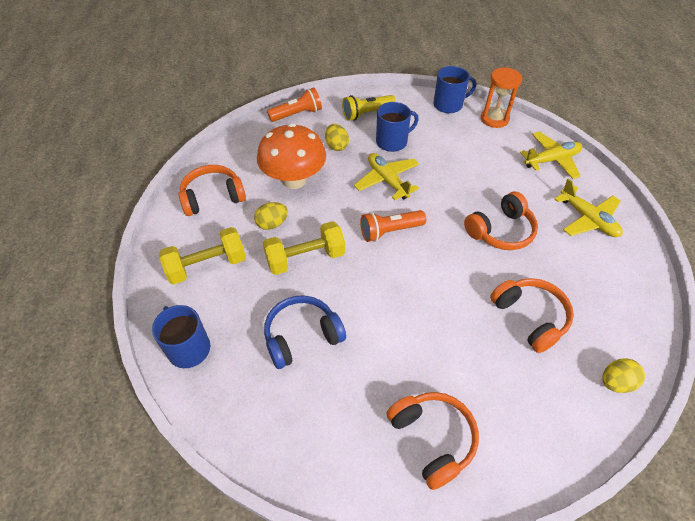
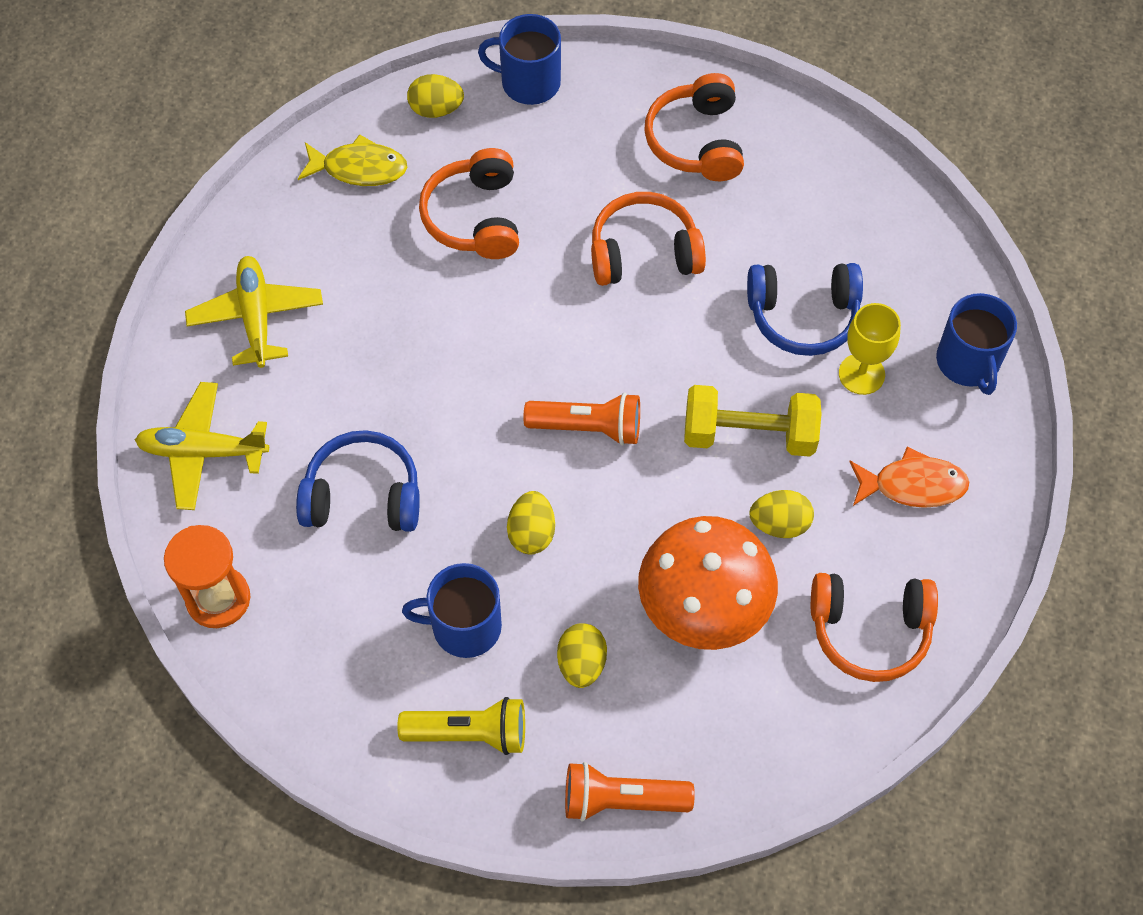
camera: 155 degrees left, 10 degrees up
yellow dumbbell [159,227,246,285] -> orange fish [849,447,969,508]
yellow plane [354,153,419,200] -> yellow egg [507,491,555,554]
blue mug [433,66,476,113] -> blue mug moved to [478,14,561,105]
orange headphones [464,192,538,250] -> orange headphones moved to [591,192,706,286]
none -> blue headphones [296,430,420,532]
none -> yellow fish [298,134,408,186]
none -> yellow goblet [839,303,901,395]

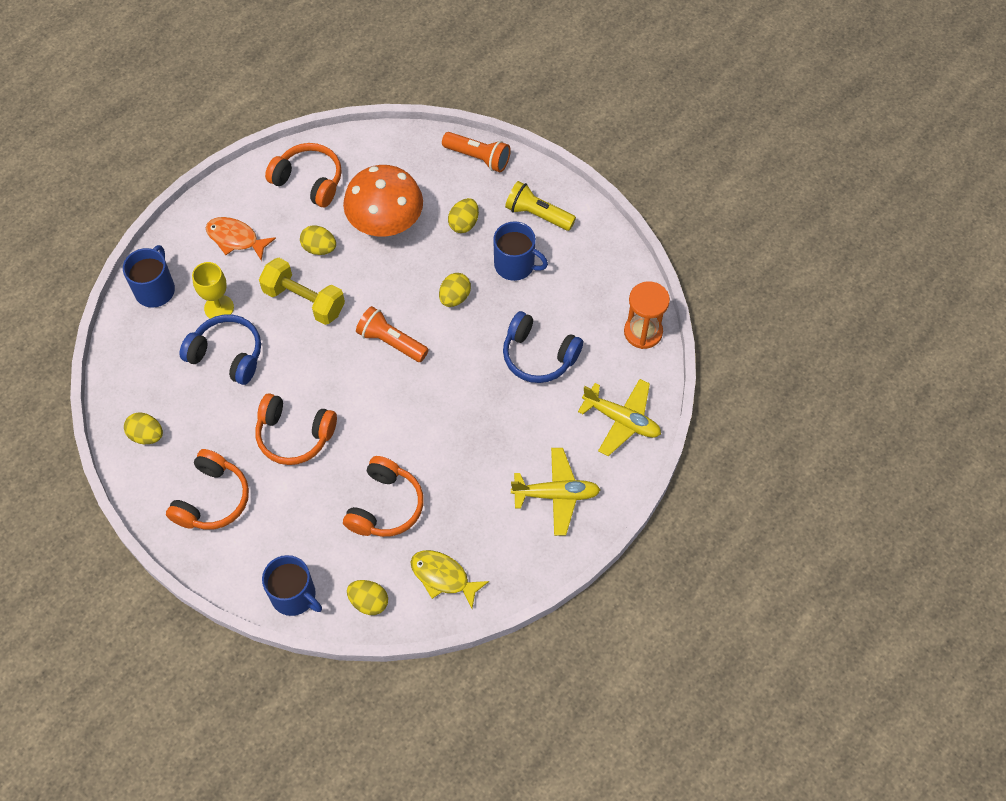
camera: 155 degrees left, 0 degrees up
yellow plane [185,256,323,368] -> yellow plane turned 105 degrees counterclockwise [511,448,600,536]
none -> yellow egg [124,412,163,444]

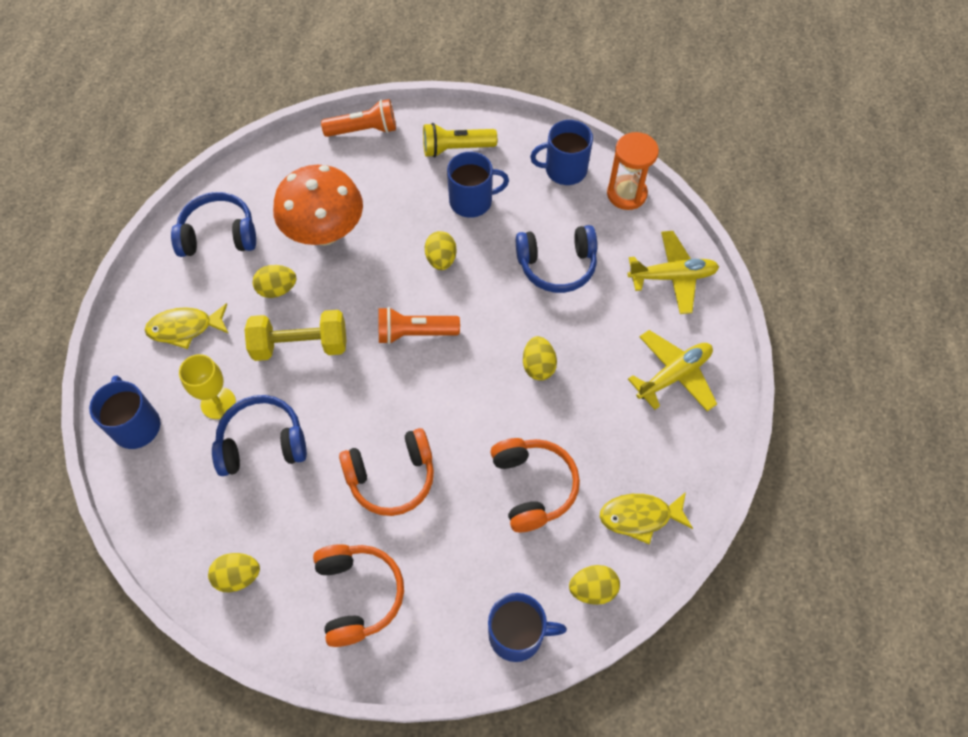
camera: 35 degrees left, 0 degrees up
orange fish [206,217,276,261] -> yellow fish [145,303,228,349]
orange headphones [265,143,342,207] -> blue headphones [171,192,256,257]
yellow egg [448,198,479,233] -> yellow egg moved to [523,336,557,381]
none -> blue mug [530,120,593,185]

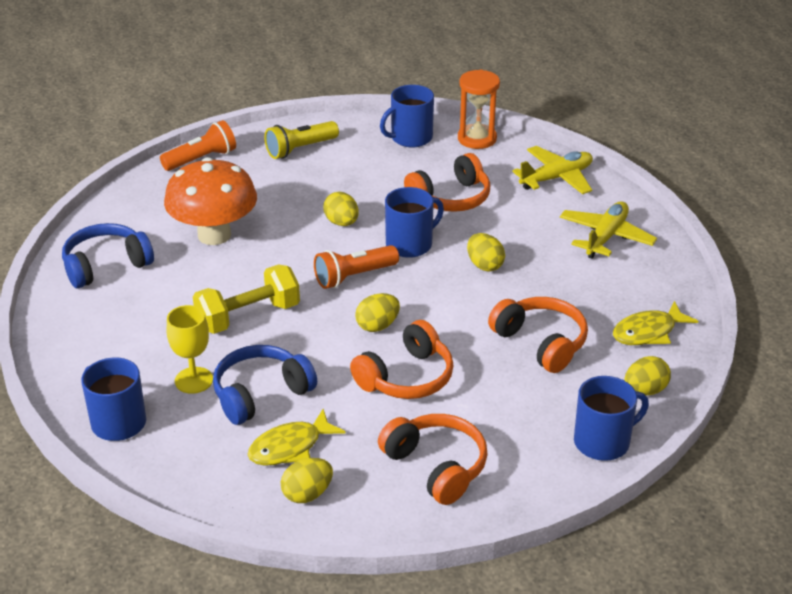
camera: 25 degrees left, 25 degrees down
yellow fish [145,303,228,349] -> yellow fish moved to [248,409,346,466]
yellow egg [252,265,296,298] -> yellow egg moved to [355,293,400,332]
blue mug [447,152,509,218] -> blue mug moved to [385,187,444,258]
blue headphones [516,225,597,293] -> orange headphones [404,153,490,212]

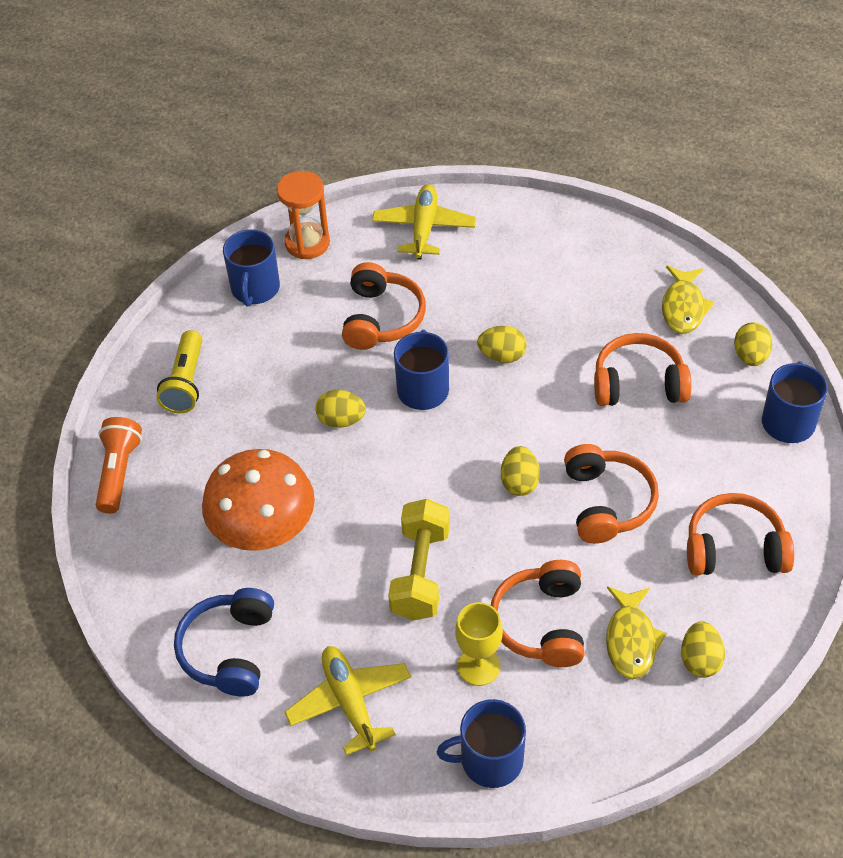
camera: 50 degrees left, 15 degrees up
blue headphones [213,345,317,425] -> orange headphones [491,560,585,667]
orange flashlight [314,245,399,289] -> none
yellow plane [560,201,657,259] -> yellow plane moved to [285,646,411,755]

